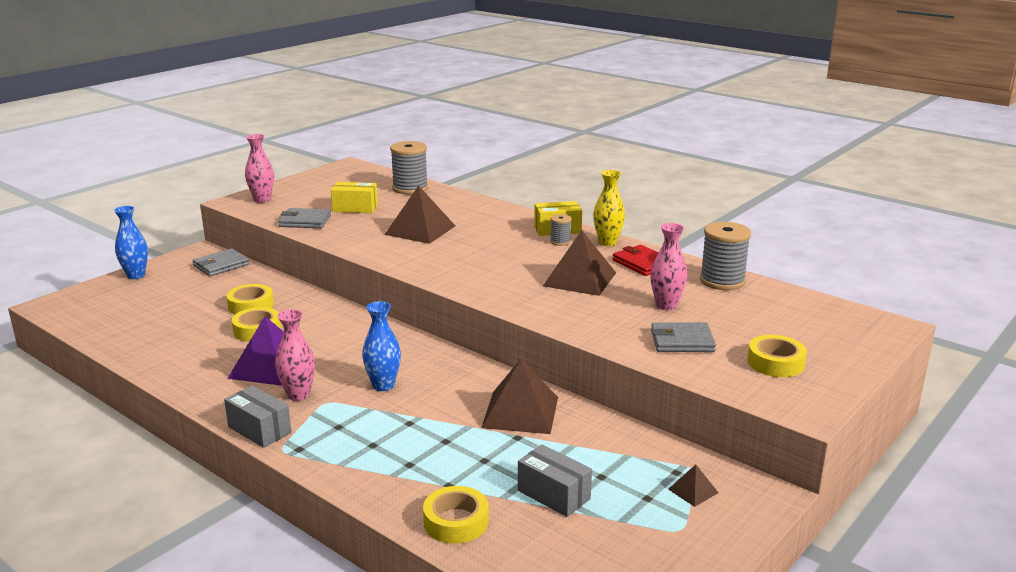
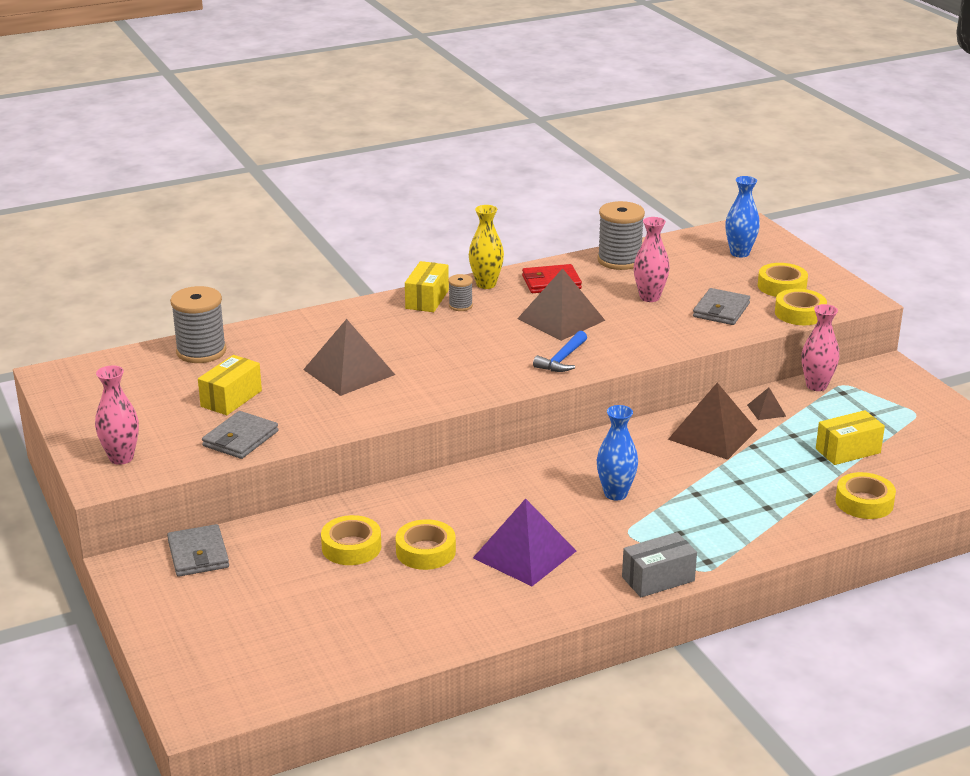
camera: 65 degrees left, 5 degrees up
blue vase [114,206,148,279] -> blue vase moved to [725,176,760,257]
pink vase [275,309,315,401] -> pink vase moved to [802,304,839,391]
grey box [518,444,592,517] -> yellow box [816,410,885,465]
brown pyramid [668,465,719,507] -> brown pyramid moved to [747,388,786,420]
none -> blue hammer [533,331,587,372]
none -> yellow tape [775,289,827,325]

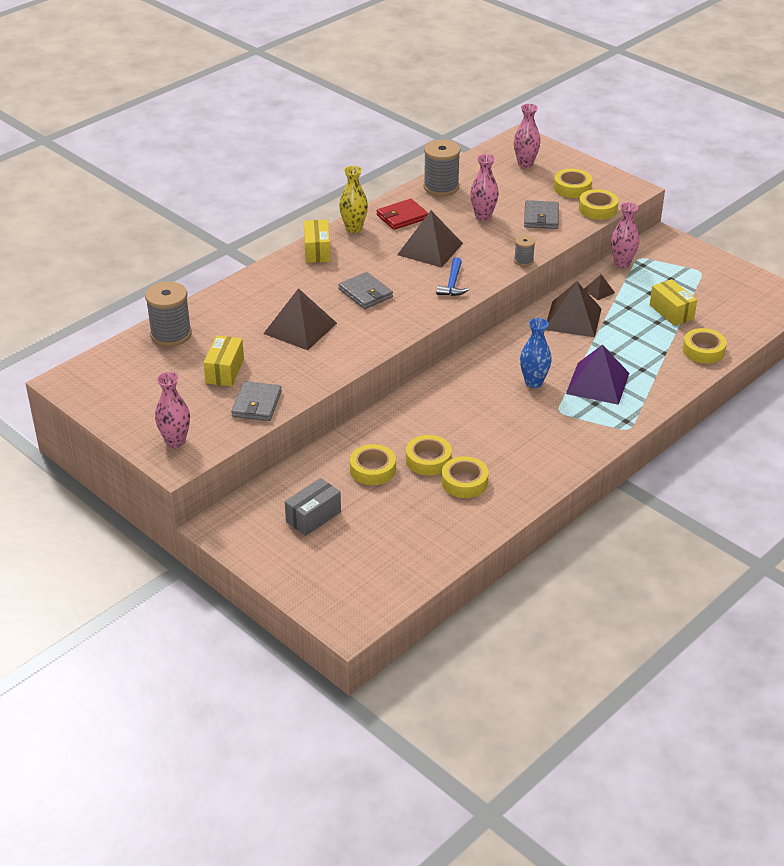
camera: 20 degrees left, 10 degrees up
grey wallet [167,524,229,577] -> grey wallet moved to [338,272,393,309]
grey spool [448,274,473,311] -> grey spool moved to [514,235,535,266]
purple pyramid [473,499,576,586] -> purple pyramid moved to [566,345,629,405]
grey box [622,532,697,597] -> grey box moved to [285,478,341,536]
blue vase [725,176,760,257] -> pink vase [514,104,541,168]
yellow box [816,410,885,465] -> yellow box turned 75 degrees counterclockwise [650,279,697,326]
none -> yellow tape [442,456,489,498]

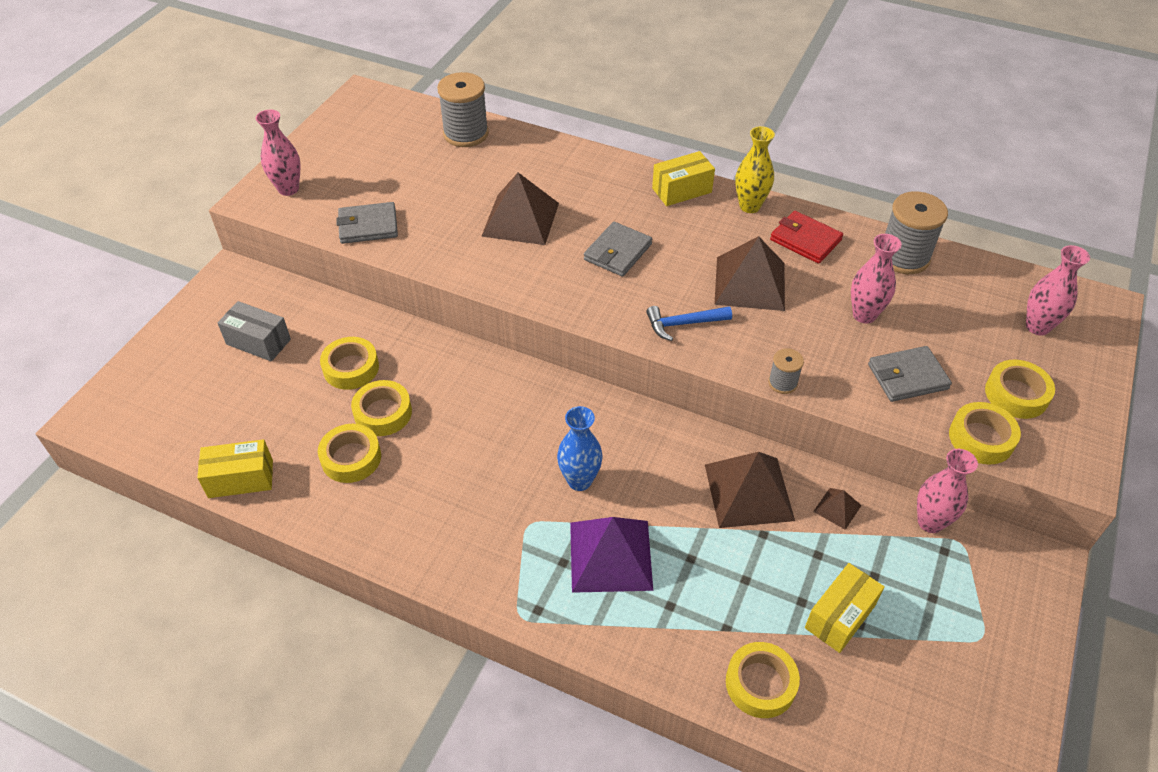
camera: 70 degrees right, 10 degrees up
yellow box [203,335,244,387] -> yellow box moved to [197,439,273,498]

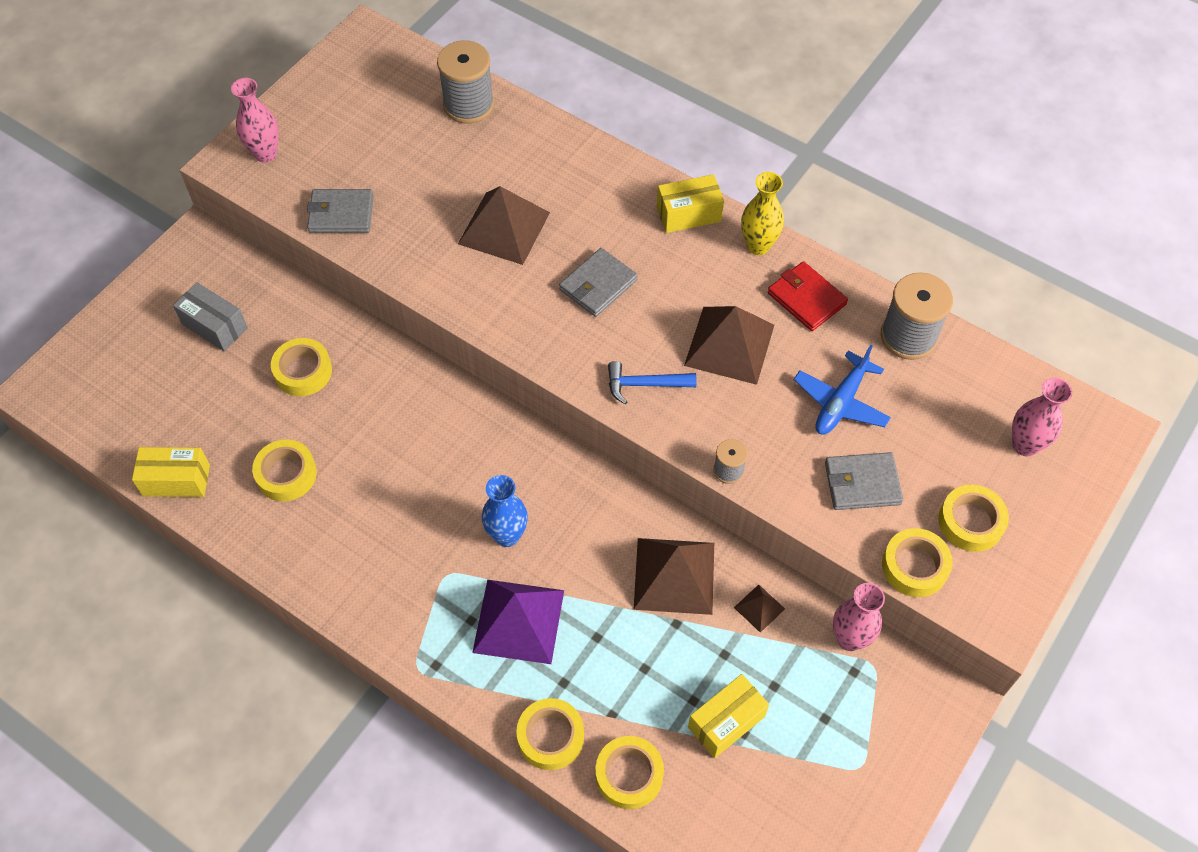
camera: 10 degrees right, 10 degrees up
yellow tape [351,380,412,436] -> yellow tape moved to [516,698,584,770]
pink vase [851,234,902,324] -> blue plane [794,345,891,435]

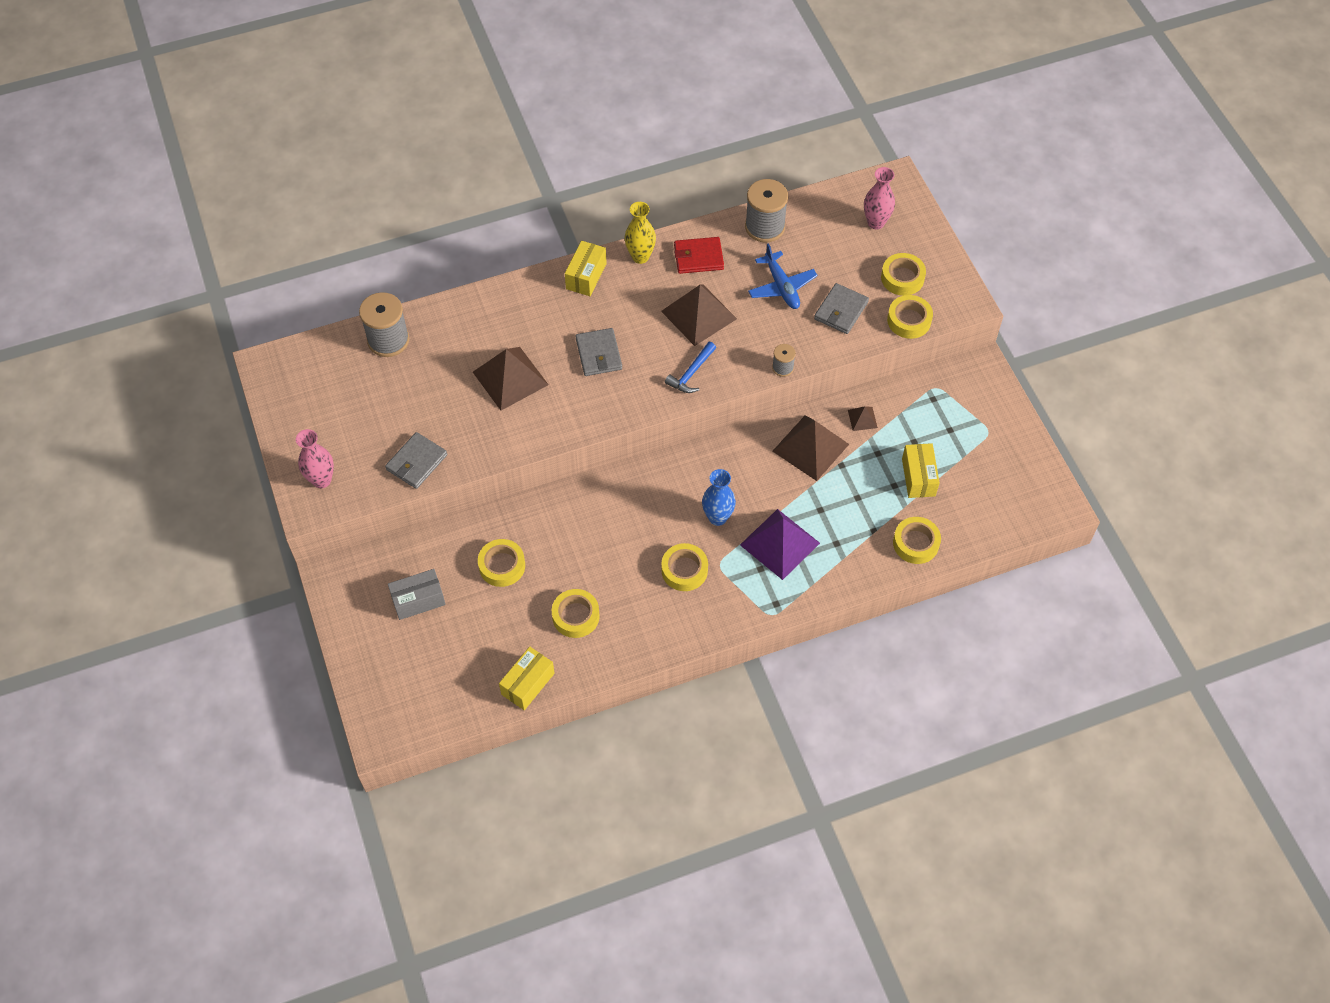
camera: 55 degrees left, 0 degrees up
yellow tape [516,698,584,770] -> yellow tape moved to [661,543,708,591]
pink vase [833,583,885,651] -> none

